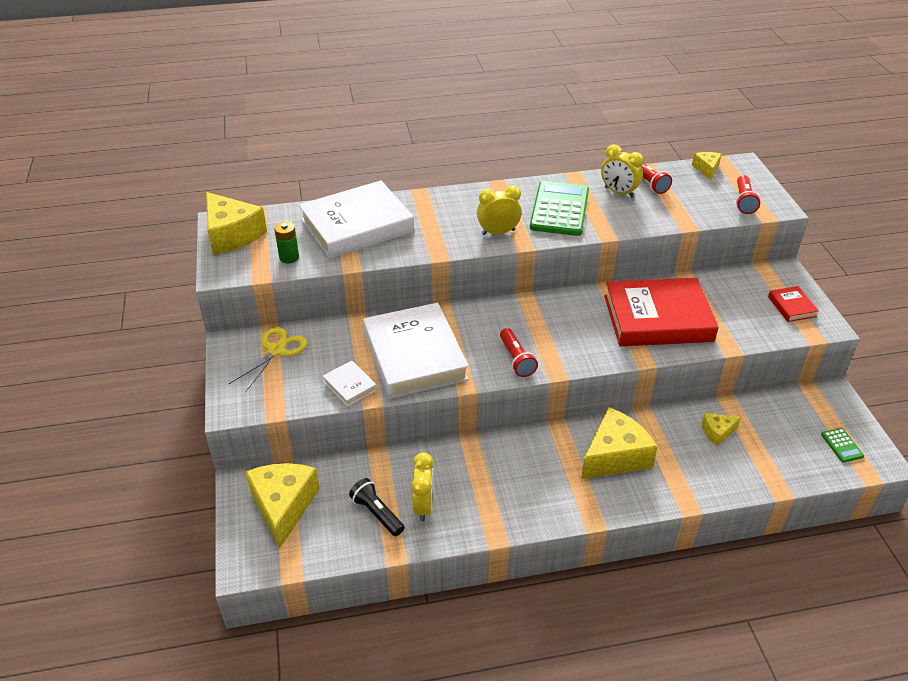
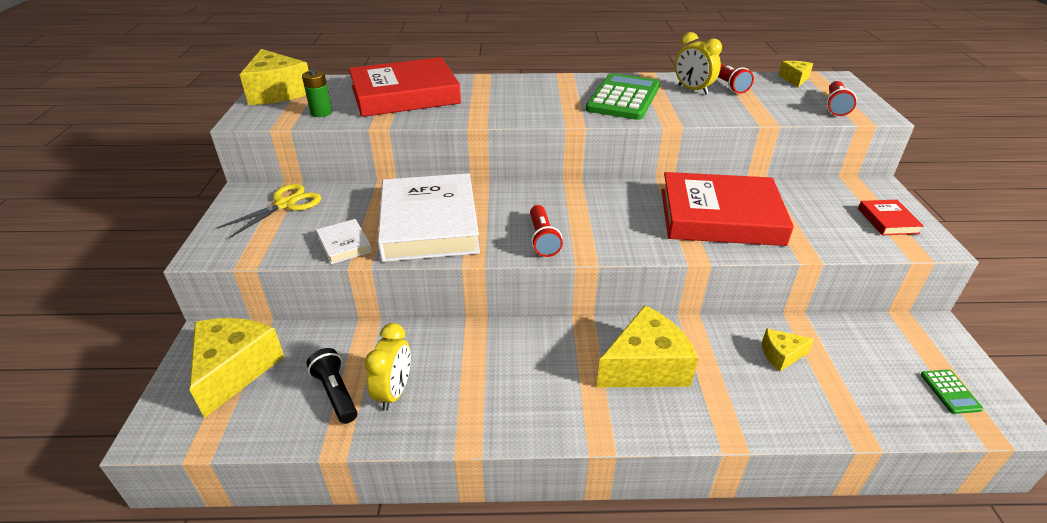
camera: 10 degrees right, 5 degrees down
white book [299,180,414,259] -> red book [349,57,461,117]
yellow clock [477,185,522,235] -> none

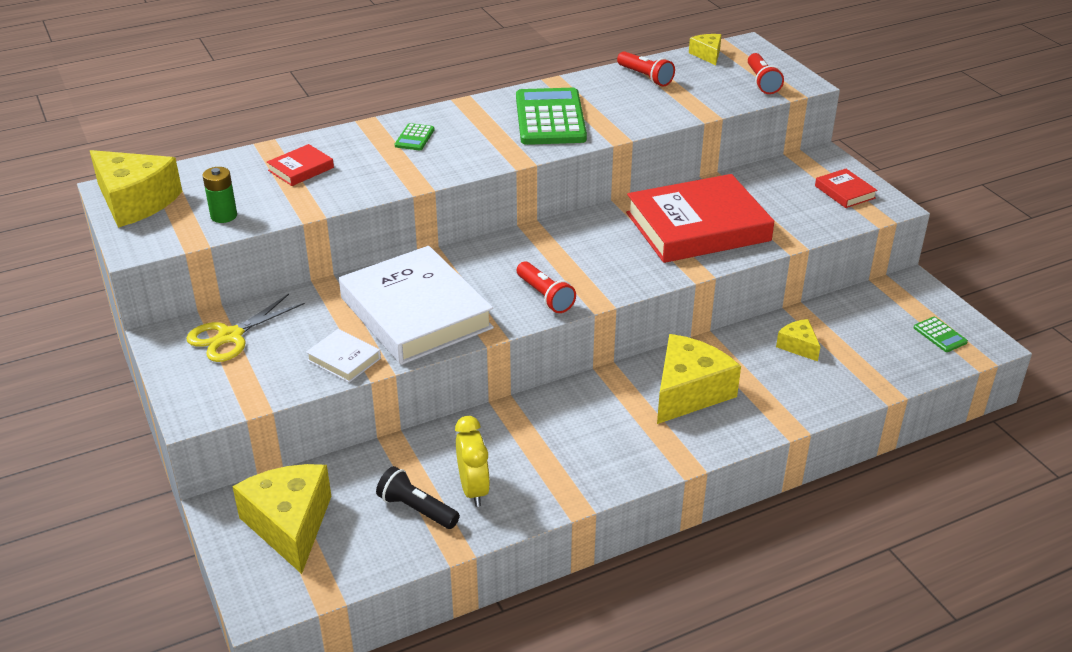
camera: 25 degrees left, 0 degrees up
yellow scissors [216,184,321,238] -> yellow scissors turned 150 degrees counterclockwise [186,294,305,362]
red book [349,57,461,117] -> red book [267,144,334,186], size x0.43
yellow clock [675,32,722,95] -> none
yellow cheese [762,328,814,372] -> yellow cheese turned 90 degrees clockwise [776,319,821,362]
none -> green calculator [395,123,435,150]

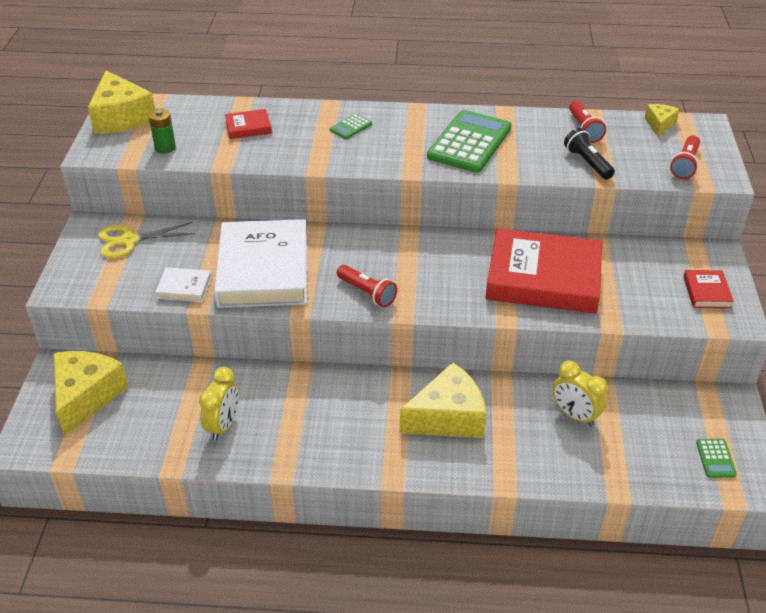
camera: 30 degrees right, 5 degrees up
white book [306,329,381,383] -> white book turned 60 degrees counterclockwise [155,267,212,302]
black flashlight [376,466,460,529] -> black flashlight moved to [564,128,615,179]
red flashlight [517,262,576,313] -> red flashlight turned 45 degrees counterclockwise [337,265,397,307]
yellow cheese [776,319,821,362] -> yellow clock [553,361,607,426]

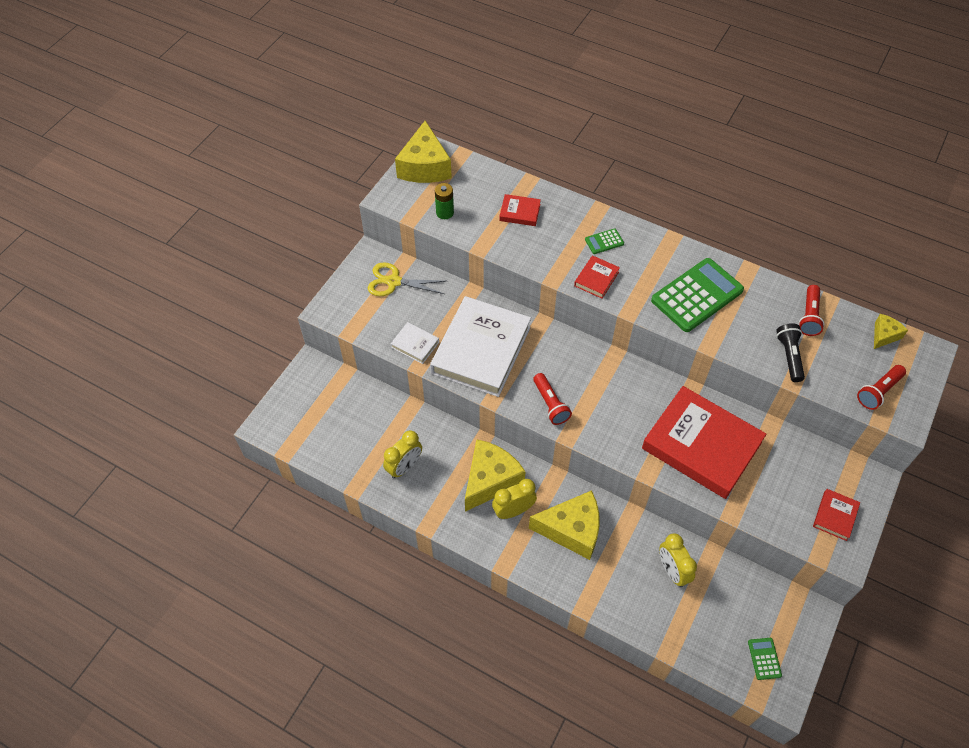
camera: 25 degrees right, 15 degrees up
yellow cheese [54,351,129,436] -> yellow cheese moved to [465,439,526,512]
green calculator [696,439,737,478] -> green calculator turned 150 degrees clockwise [748,638,782,680]
none -> yellow clock [492,479,537,519]
none -> red book [574,255,620,299]

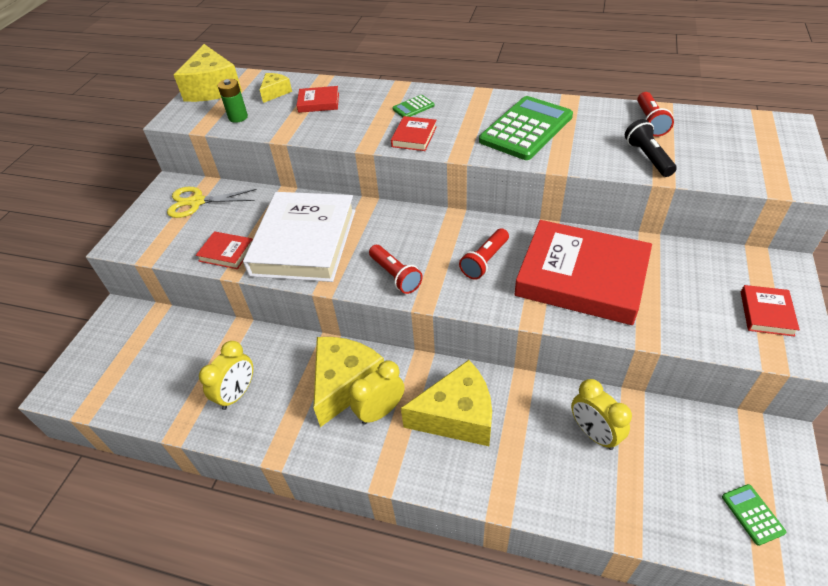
camera: 10 degrees left, 10 degrees down
white book [391,322,439,364] -> red book [196,231,253,269]
red flashlight [857,365,906,410] -> red flashlight moved to [459,228,509,280]
yellow cheese [874,314,908,349] -> yellow cheese moved to [260,73,292,103]

